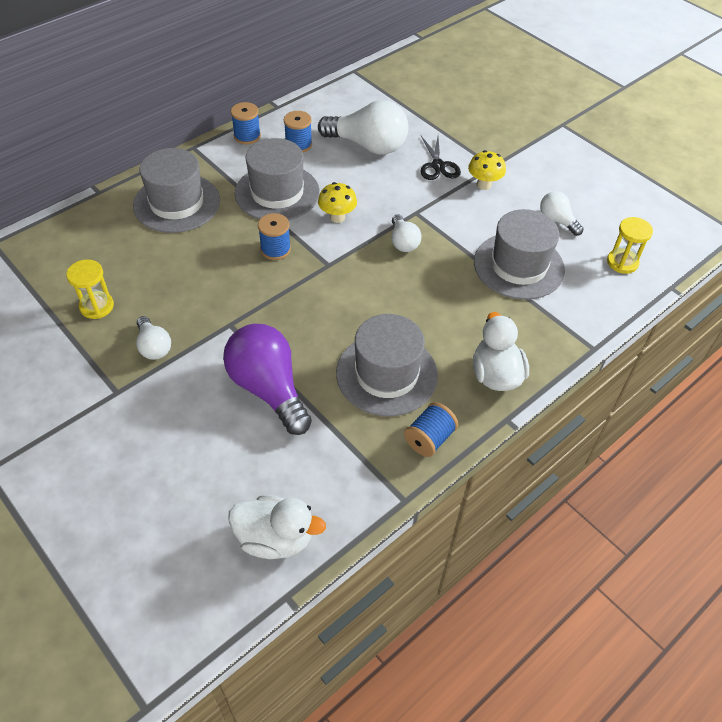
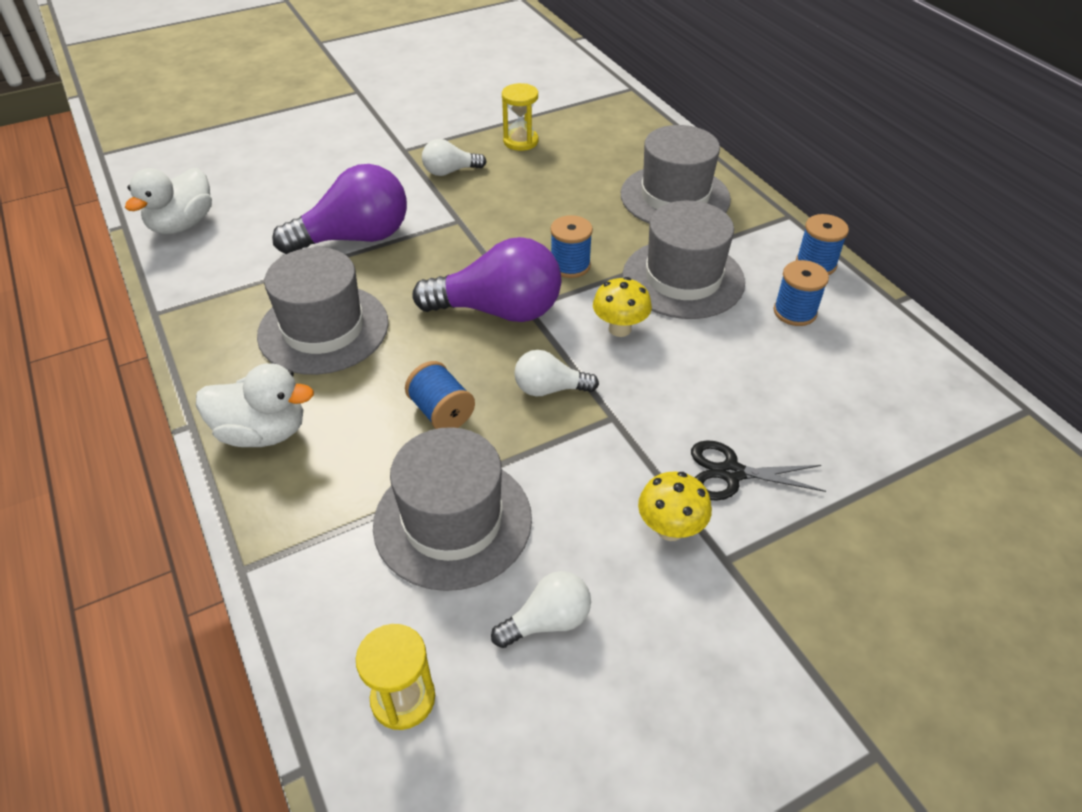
camera: 105 degrees right, 5 degrees down
white light bulb [318,100,409,155] -> none
blue spool [404,402,458,457] -> blue spool moved to [405,361,475,429]
none -> purple light bulb [412,237,561,322]

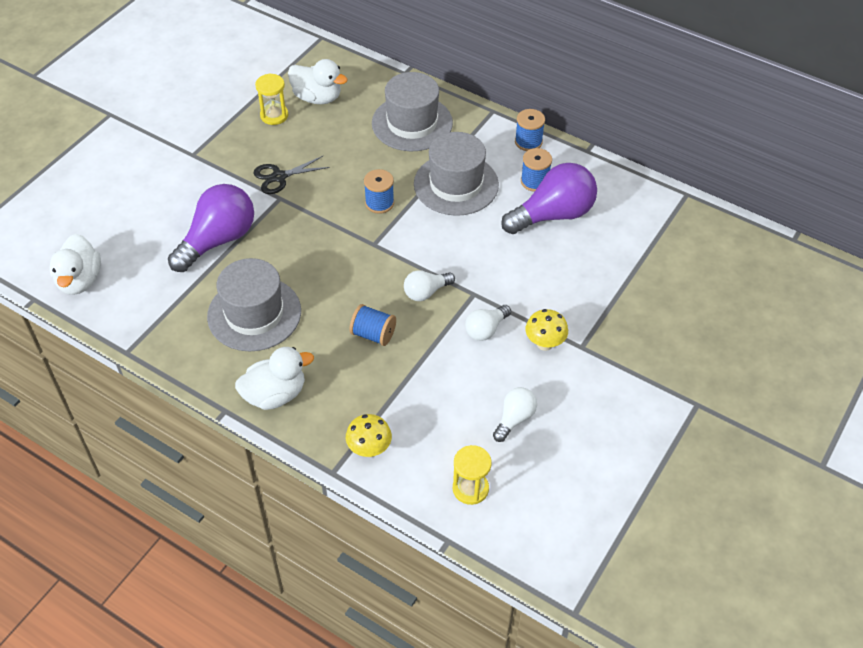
camera: 30 degrees left, 5 degrees up
grey hat [373,427,532,591] -> none
purple light bulb [412,237,561,322] -> purple light bulb moved to [501,163,597,234]
white light bulb [422,139,486,176] -> white light bulb moved to [465,305,511,341]
yellow mushroom [593,277,652,337] -> yellow mushroom moved to [346,414,392,457]
black scissors [691,440,826,501] -> black scissors moved to [253,156,330,194]
none -> white duck [288,59,348,104]

